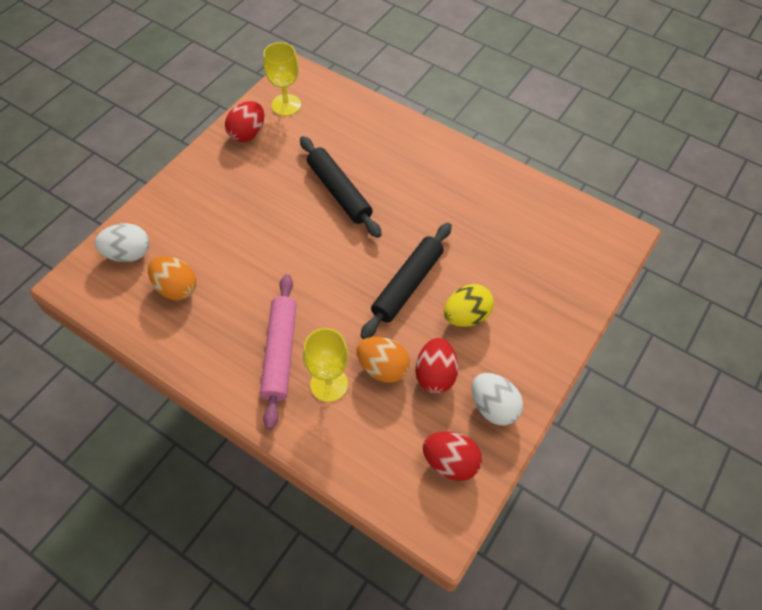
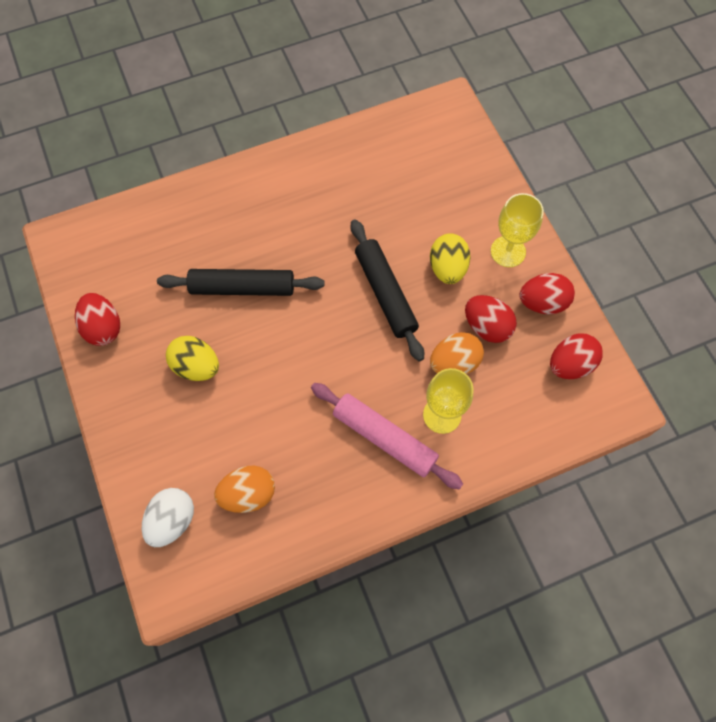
camera: 55 degrees left, 10 degrees up
yellow goblet [263,42,301,116] -> yellow goblet moved to [491,193,544,267]
white egg [472,373,523,426] -> red egg [519,273,575,314]
none -> yellow egg [166,336,219,381]

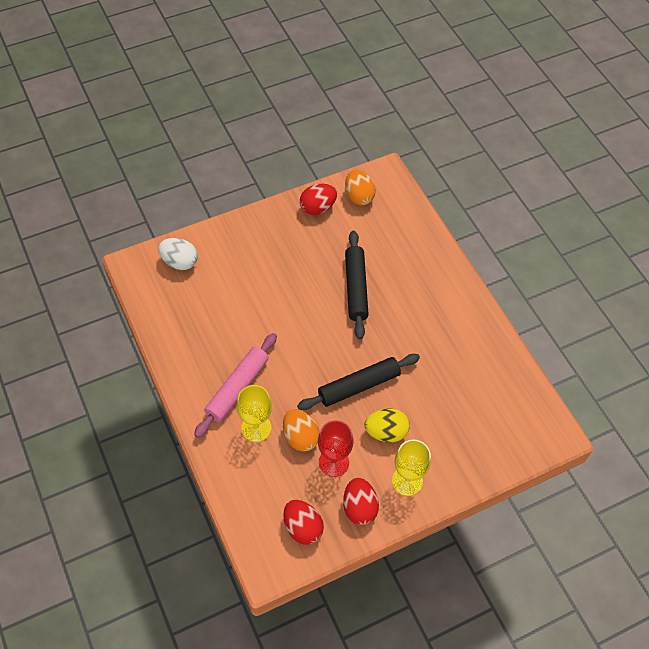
camera: 85 degrees right, 10 degrees down
yellow egg [166,336,219,381] -> none
orange egg [214,466,275,513] -> orange egg moved to [345,170,376,205]
red egg [465,295,517,343] -> red goblet [318,420,354,477]

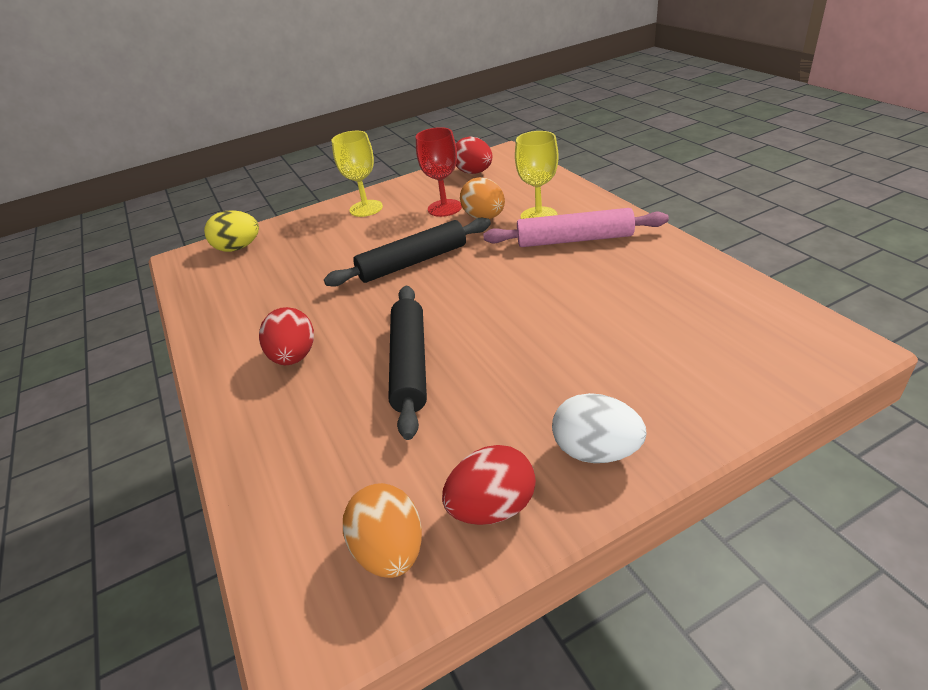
camera: 175 degrees left, 20 degrees down
white egg [158,238,197,270] -> white egg moved to [552,393,647,463]
pink rolling pin [194,333,277,438] -> pink rolling pin turned 60 degrees clockwise [483,208,669,247]
red egg [343,478,379,525] -> red egg moved to [259,307,314,365]
yellow egg [365,408,410,442] -> yellow egg moved to [204,210,259,252]

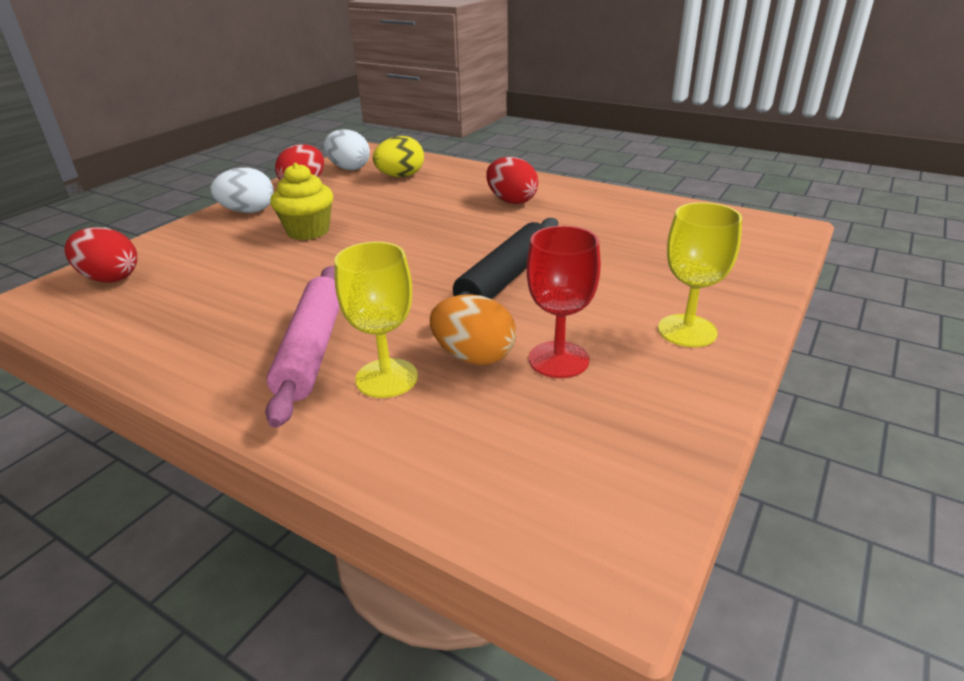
camera: 145 degrees right, 5 degrees down
yellow egg [204,210,259,252] -> yellow egg moved to [373,136,424,177]
orange egg [343,483,422,578] -> white egg [324,129,370,170]
black rolling pin [388,286,427,440] -> none
red egg [456,136,492,174] -> red egg moved to [65,227,137,282]
pink rolling pin [483,208,669,247] -> pink rolling pin turned 60 degrees counterclockwise [265,266,340,428]
none -> yellow cupcake [270,163,333,240]

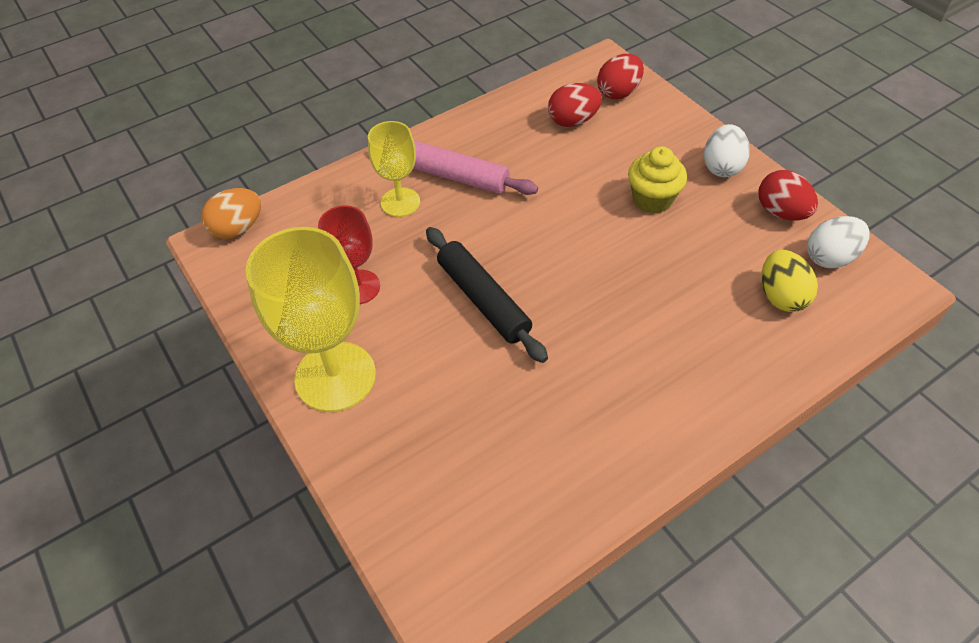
camera: 115 degrees right, 20 degrees up
orange egg [430,294,516,365] -> orange egg moved to [201,188,261,239]
red egg [486,157,538,204] -> red egg moved to [548,83,602,127]
yellow goblet [658,202,742,347] -> yellow goblet [246,227,376,412], size x1.72

